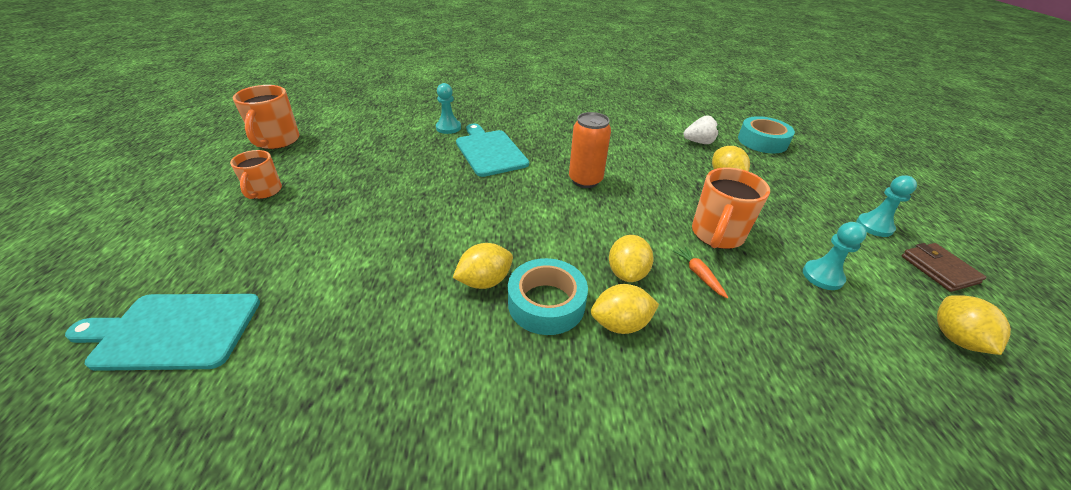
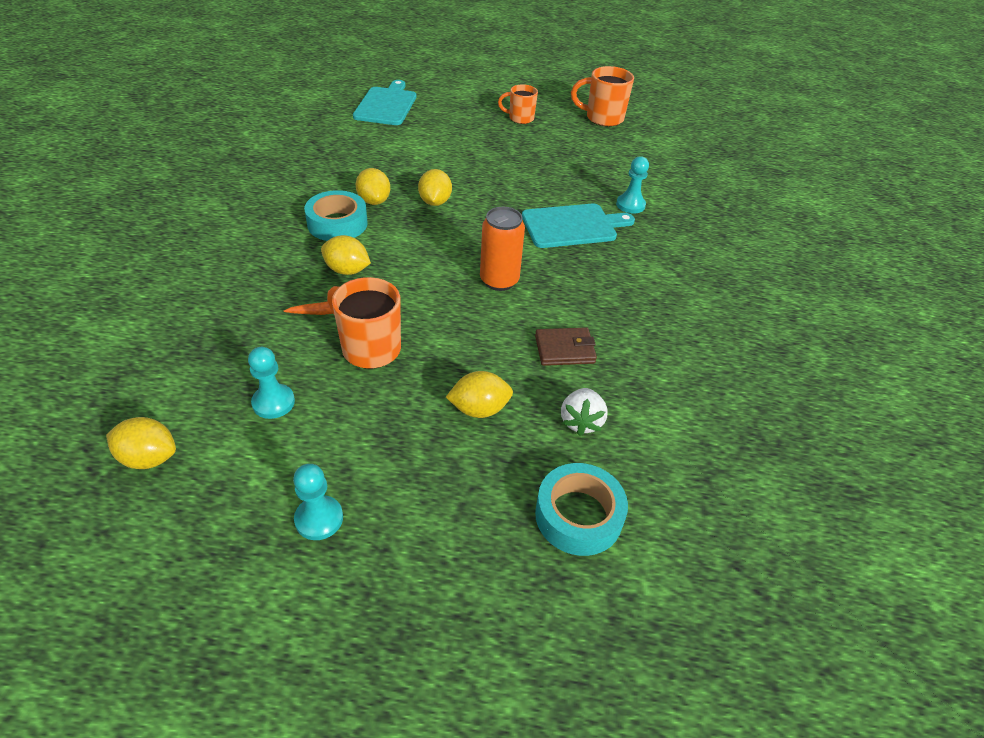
camera: 100 degrees right, 5 degrees up
yellow lemon [591,284,659,334] -> yellow lemon moved to [418,169,452,206]
brown wallet [901,243,987,292] -> brown wallet moved to [535,327,597,366]

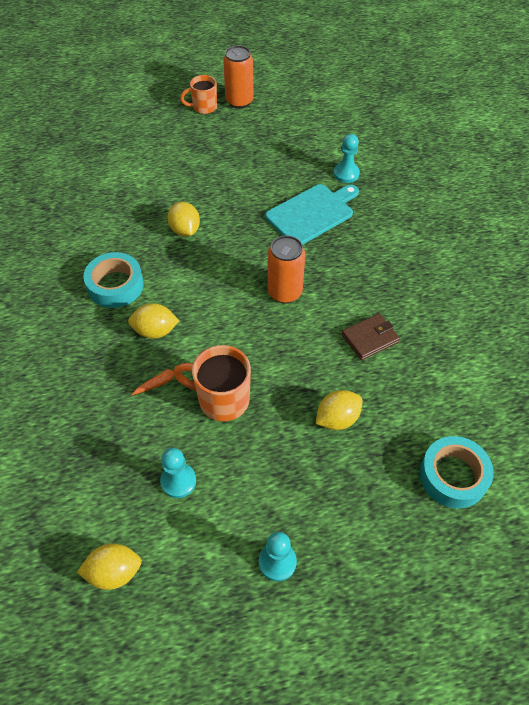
camera: 20 degrees left, 10 degrees up
turquoise cutting board [353,80,416,125] -> none
yellow lemon [356,168,390,205] -> none
white strawberry [561,388,608,436] -> none
orange mug [571,66,634,127] -> none
none -> orange can [223,45,254,109]

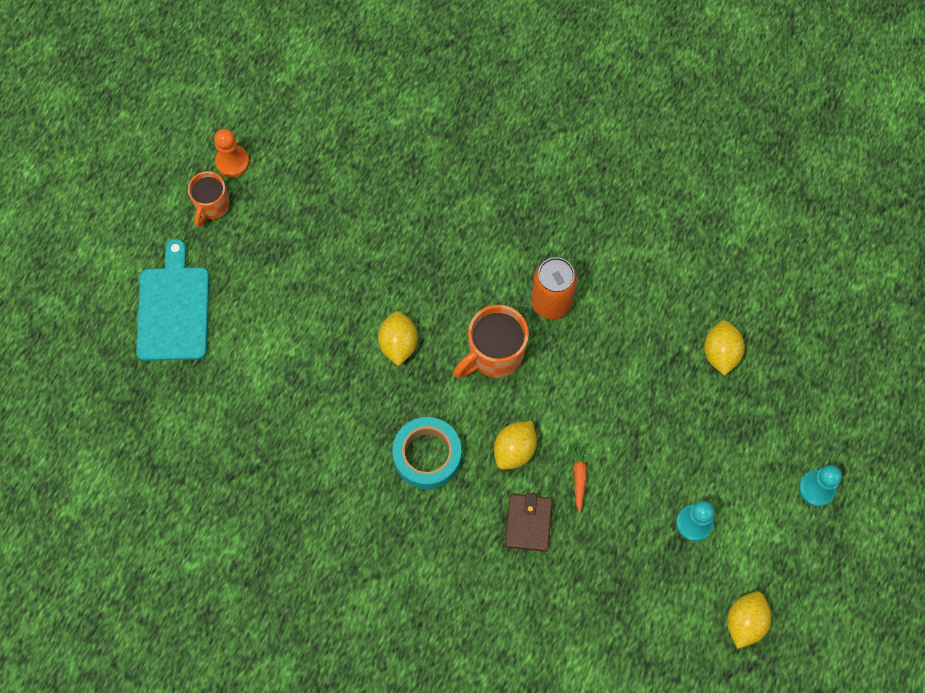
camera: 55 degrees left, 15 degrees up
yellow lemon [168,202,200,237] -> yellow lemon turned 75 degrees clockwise [378,311,418,366]
orange mug [173,345,251,421] -> orange mug moved to [453,305,529,378]
orange can [223,45,254,109] -> orange pawn [214,129,249,177]
turquoise cutting board [265,184,359,245] -> turquoise cutting board moved to [136,239,209,361]
turquoise pawn [334,134,360,183] -> none
brown wallet [342,313,400,360] -> brown wallet moved to [505,493,553,552]
turquoise tape [420,436,494,508] -> none

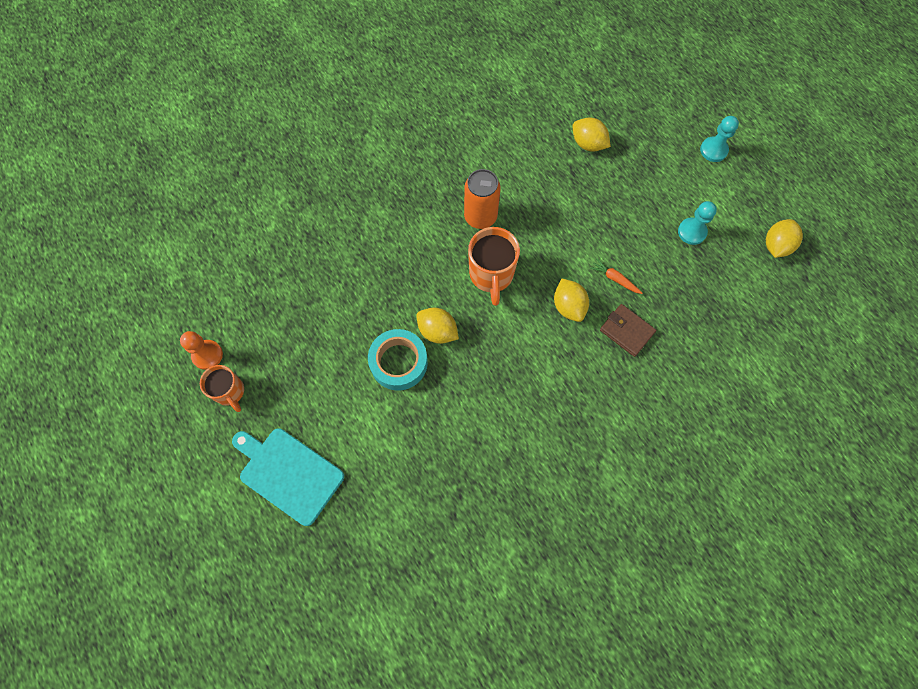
camera: 55 degrees left, 0 degrees up
turquoise tape [392,417,461,489] -> turquoise tape moved to [368,329,428,391]
yellow lemon [727,592,771,649] -> yellow lemon turned 60 degrees clockwise [766,219,803,258]

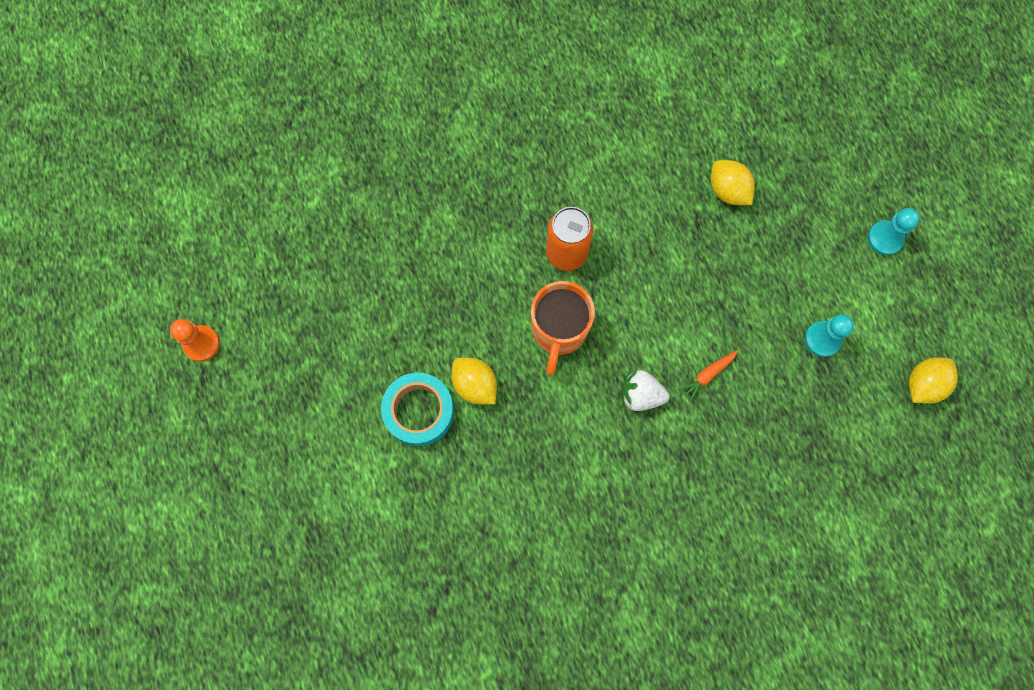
camera: 15 degrees right, 5 degrees up
orange mug [200,365,244,412] -> none
turquoise cutting board [232,428,344,526] -> none
yellow lemon [554,278,589,322] -> white strawberry [622,370,670,411]
orange carrot [590,258,643,294] -> orange carrot turned 90 degrees counterclockwise [679,350,738,402]
brown wallet [600,304,656,357] -> none

